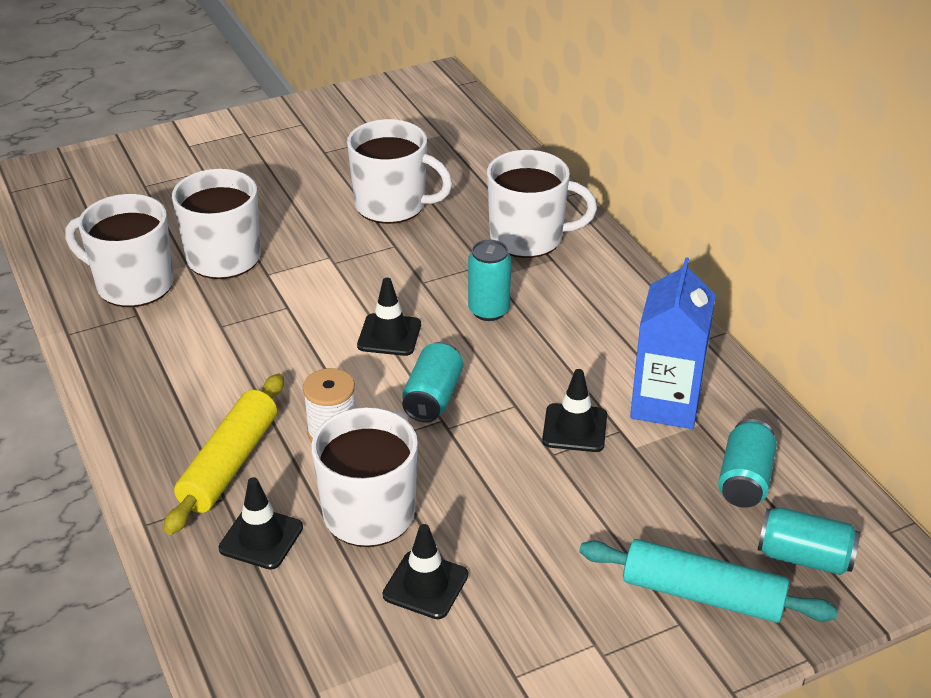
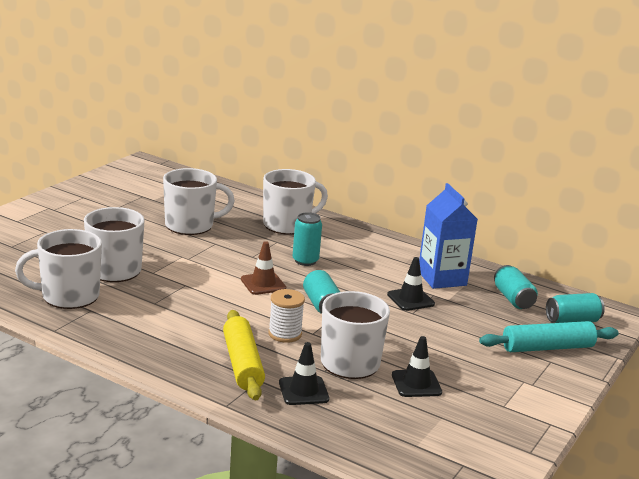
camera: 35 degrees left, 15 degrees down
black traffic cone [357,278,421,356] -> brown traffic cone [241,241,286,295]

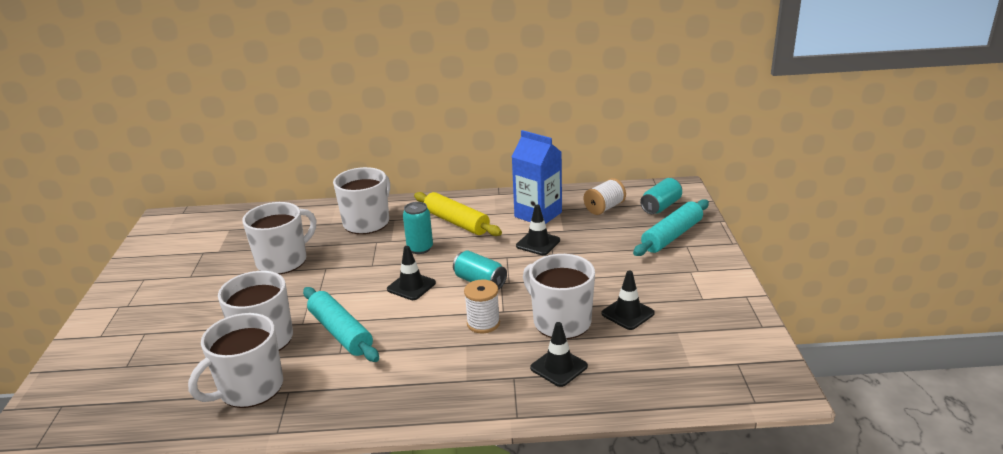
camera: 30 degrees left, 5 degrees up
yellow rolling pin [223,310,265,400] -> yellow rolling pin moved to [414,192,502,236]
brown traffic cone [241,241,286,295] -> black traffic cone [387,246,436,300]
turquoise can [494,265,538,309] -> white spool [584,178,626,215]
none -> turquoise rolling pin [303,287,379,362]

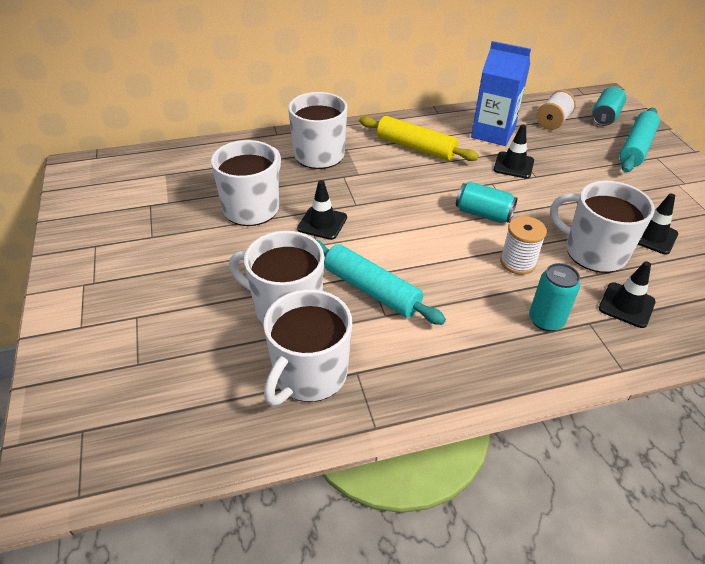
camera: 15 degrees left, 15 degrees up
black traffic cone [387,246,436,300] -> black traffic cone moved to [297,180,347,240]
turquoise can [403,202,433,254] -> turquoise can moved to [529,263,580,331]

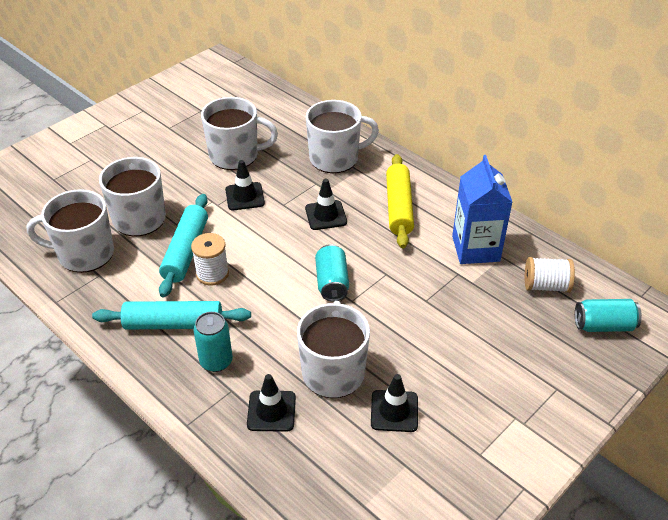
camera: 60 degrees right, 0 degrees up
black traffic cone [494,125,534,179] -> black traffic cone moved to [305,179,347,230]
white spool [500,216,547,275] -> white spool moved to [191,233,229,286]
turquoise rolling pin [619,108,660,173] -> turquoise rolling pin moved to [92,301,251,329]

